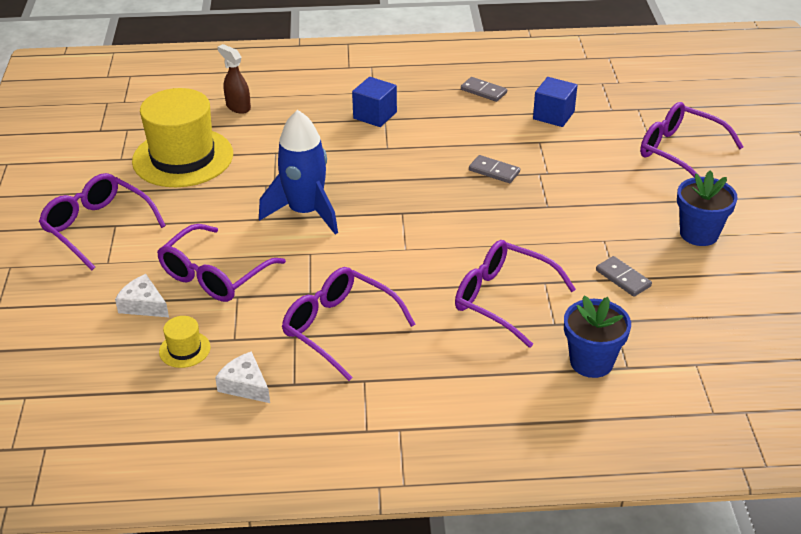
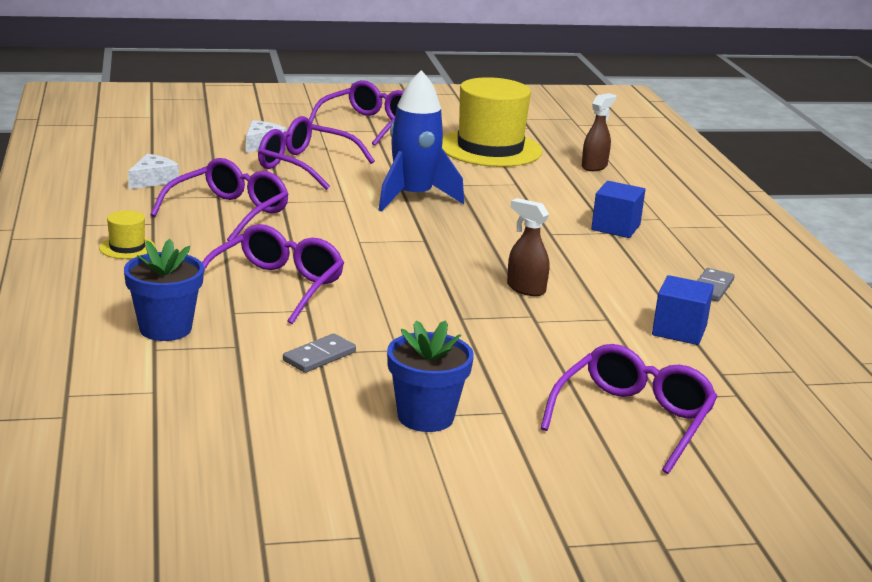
camera: 80 degrees right, 15 degrees down
yellow hat [159,316,210,368] -> yellow hat moved to [99,210,155,259]
grey domino [469,155,520,183] -> brown spray bottle [507,198,549,296]

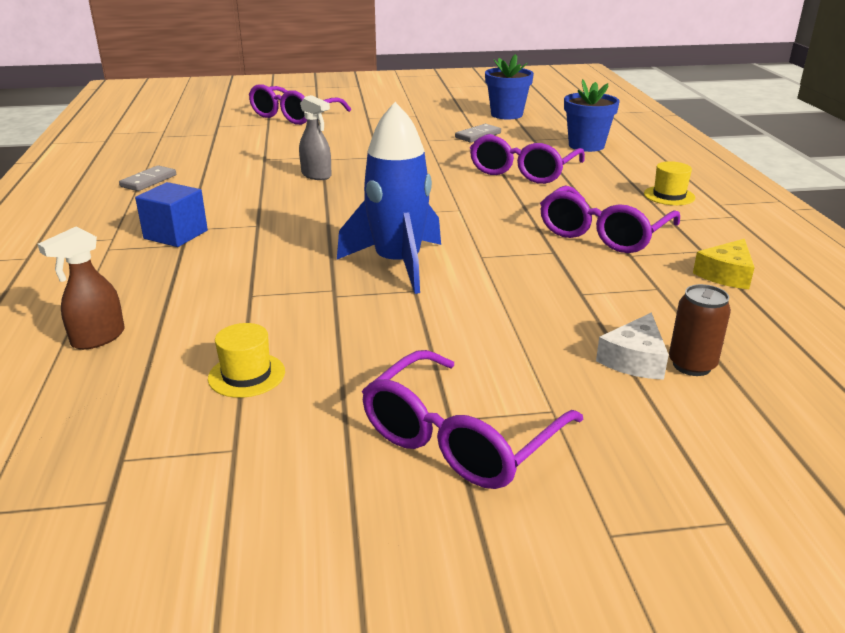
camera: 175 degrees left, 5 degrees up
white cheese [128,154,179,189] -> yellow cheese [693,239,755,289]
purple glasses [258,116,375,190] -> none
blue flower pot [387,320,474,432] -> blue flower pot moved to [485,54,534,119]
yellow hat [442,77,542,167] -> yellow hat [208,323,285,398], size x0.42
brown spray bottle [507,198,549,296] -> grey spray bottle [299,95,332,180]
blue cube [652,275,714,345] -> none
none -> brown can [669,284,731,376]

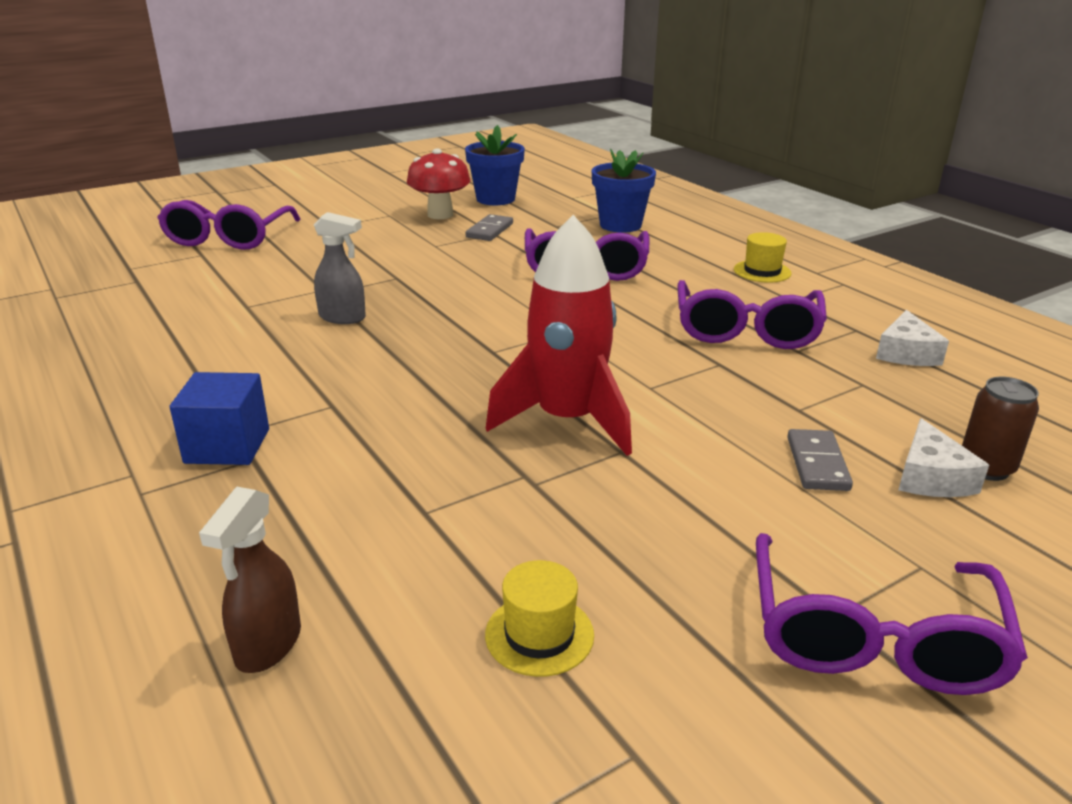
camera: 25 degrees left, 0 degrees up
grey domino [119,165,176,191] -> grey domino moved to [787,429,853,491]
blue rocket [337,102,441,294] -> red rocket [486,215,632,456]
yellow cheese [693,239,755,289] -> white cheese [876,310,949,366]
none -> red mushroom [407,149,470,219]

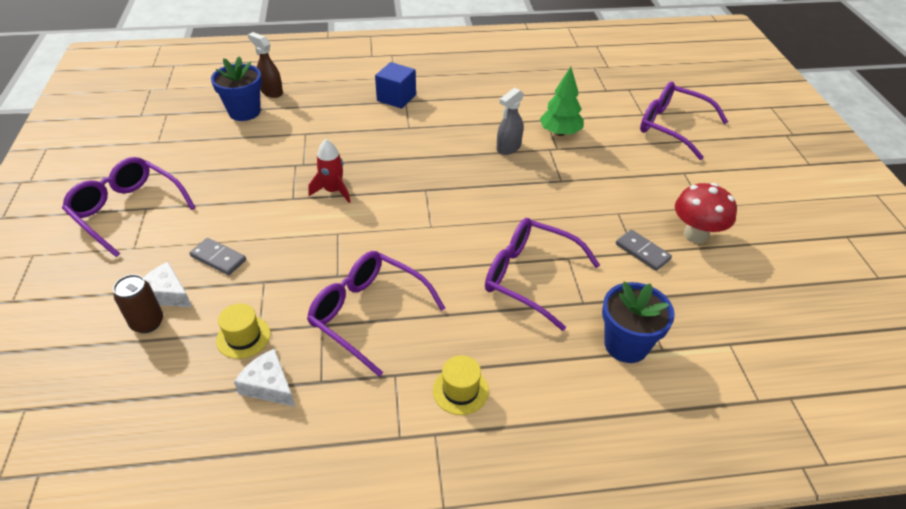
camera: 115 degrees right, 15 degrees up
blue flower pot [465,125,525,205] -> blue flower pot moved to [211,56,262,121]
yellow hat [485,560,594,677] -> yellow hat moved to [216,303,270,359]
red rocket [486,215,632,456] -> red rocket [308,139,351,203], size x0.55
none -> green tree [540,67,584,136]

